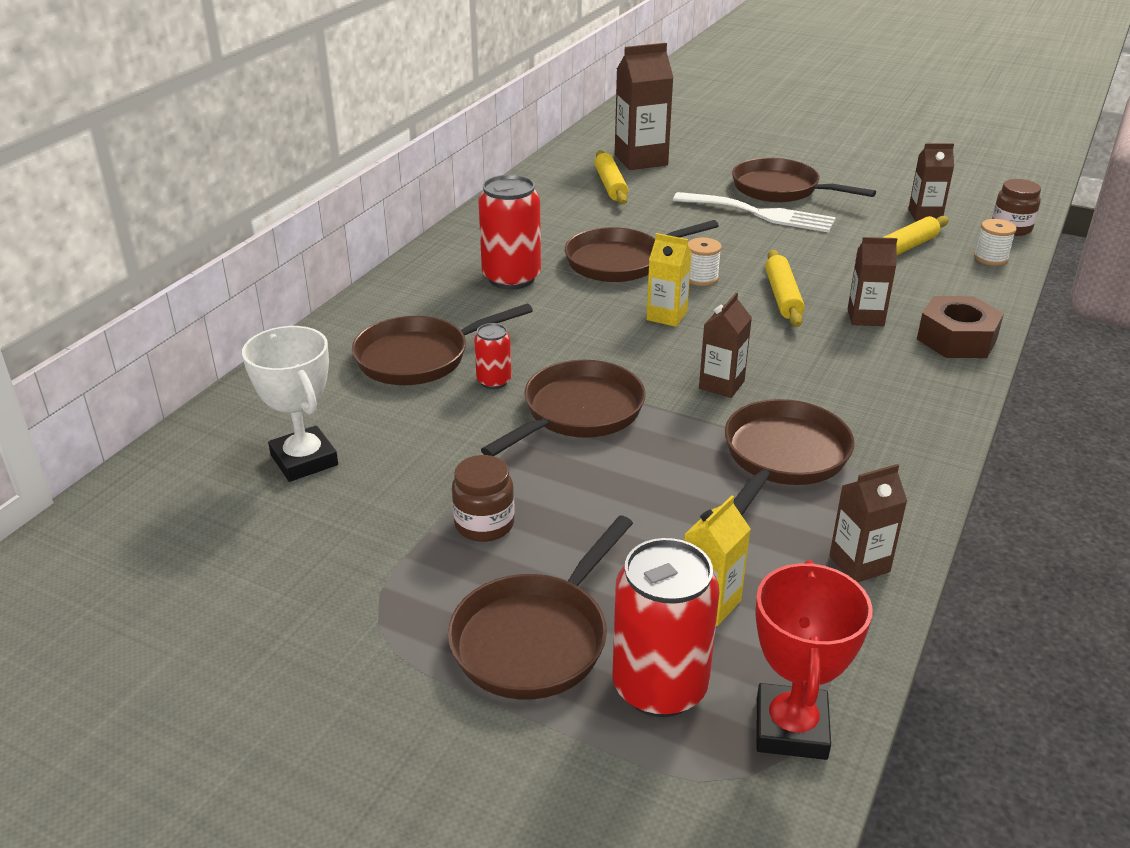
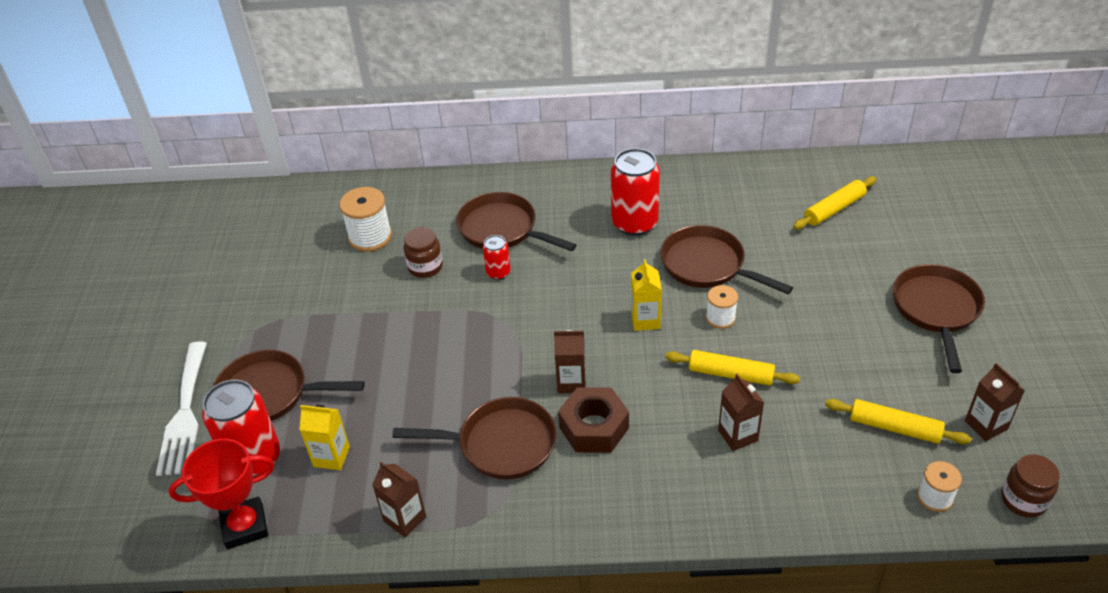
camera: 65 degrees right, 10 degrees up
white trophy [242,326,338,482] -> white spool [339,187,392,252]
brown jar [452,455,515,542] -> brown jar moved to [403,227,443,278]
brown pan [481,360,646,456] -> none
brown carton [615,43,674,170] -> none
white fork [673,192,836,233] -> white fork moved to [156,341,207,476]
yellow rolling pin [765,250,805,327] -> yellow rolling pin turned 45 degrees clockwise [665,350,800,386]
brown nut [917,296,1004,358] -> brown nut moved to [558,387,629,453]

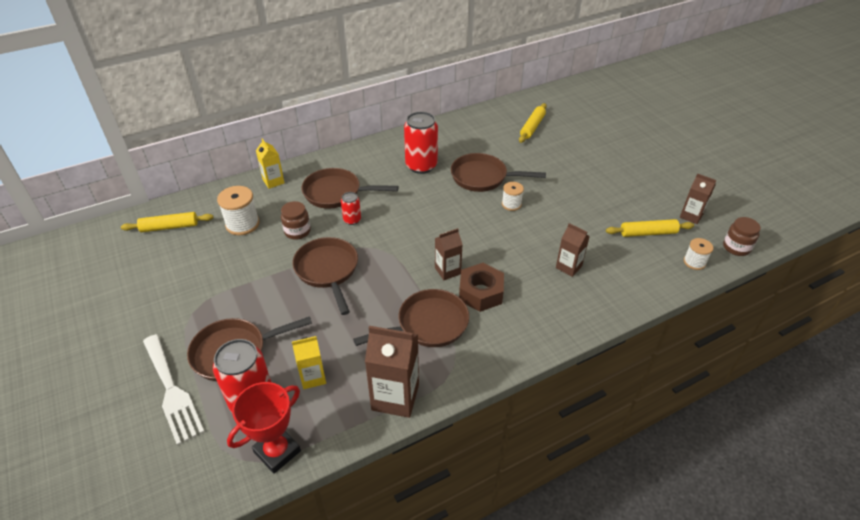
camera: 30 degrees left, 0 degrees up
brown carton [372,462,426,537] -> brown carton [365,326,419,418], size x1.68
yellow carton [631,259,662,331] -> yellow carton moved to [256,139,284,189]
yellow rolling pin [665,350,800,386] -> yellow rolling pin moved to [121,212,214,232]
brown pan [893,264,985,373] -> brown pan moved to [292,237,358,315]

